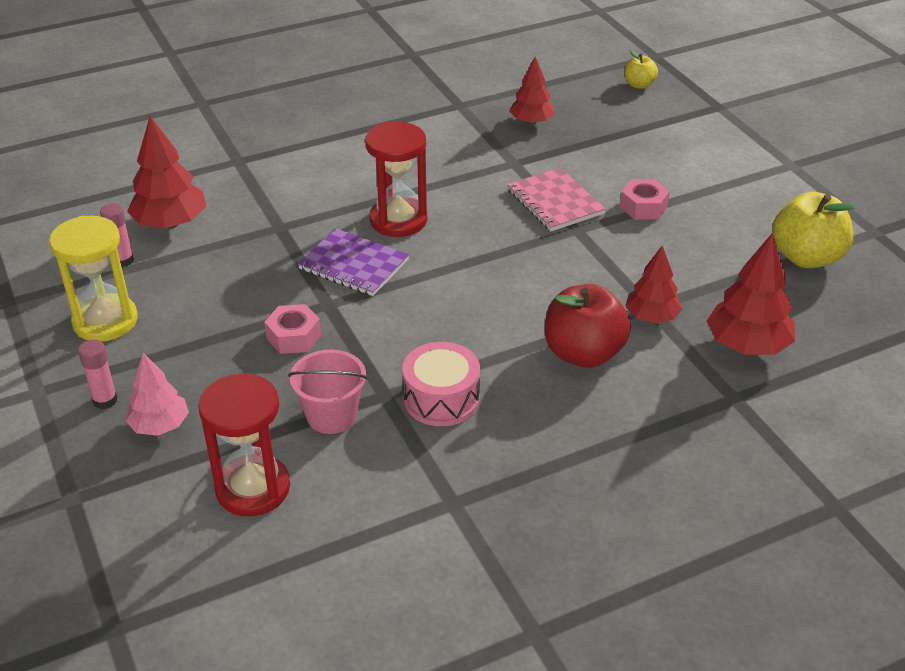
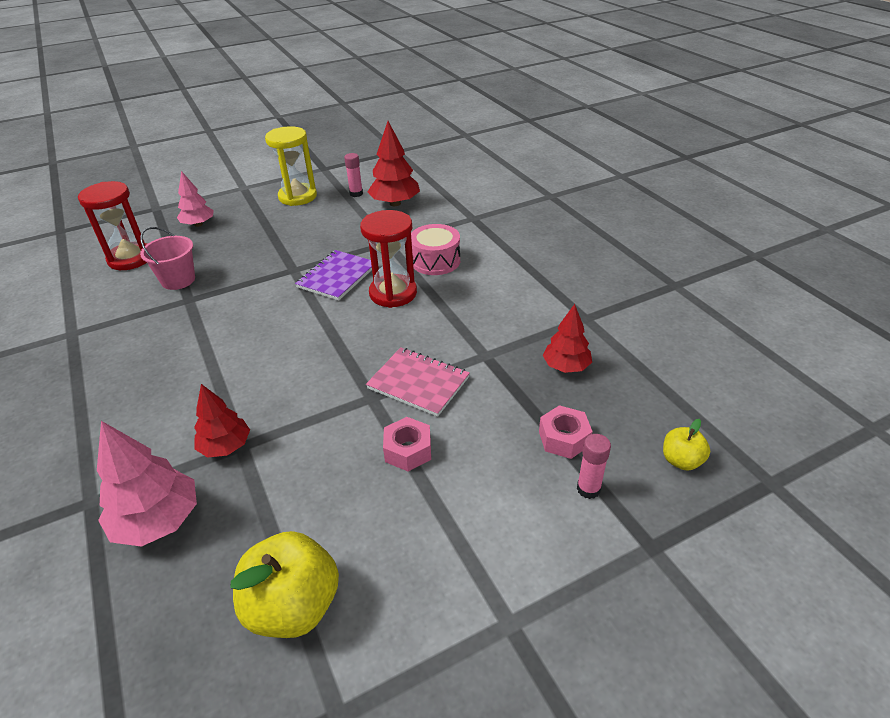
camera: 90 degrees right, 0 degrees up
pink glue stick [78,339,118,409] -> pink glue stick moved to [577,434,611,499]
pink nut [264,304,321,354] -> pink nut moved to [539,405,593,459]
pink drum [402,342,480,426] -> pink drum moved to [411,224,460,275]
pink notebook [507,167,606,231] -> pink notebook turned 60 degrees clockwise [366,347,470,417]
red apple [545,284,631,368] -> none
red tree [707,233,795,355] -> pink tree [97,421,197,547]

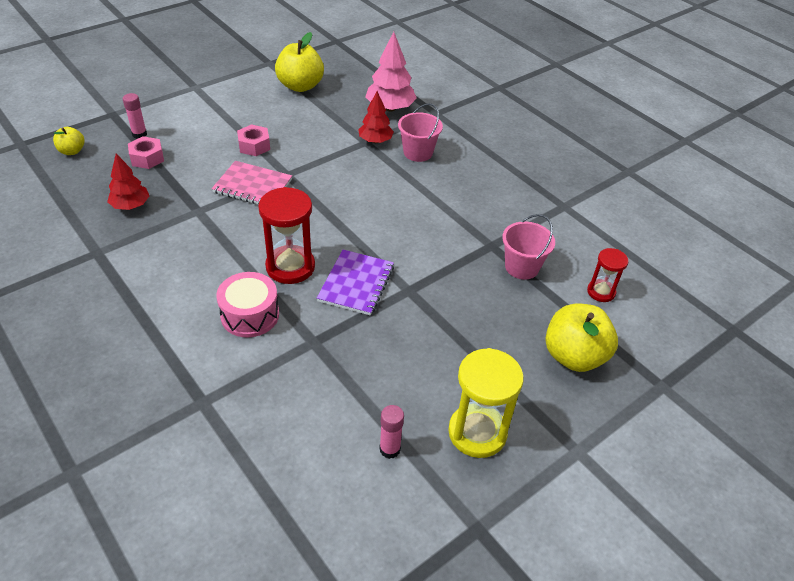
camera: 165 degrees right, 5 degrees up
red hourglass [78,181,147,270] -> red hourglass [587,248,629,302], size x0.58
pink tree [177,171,214,227] -> yellow apple [545,303,618,372]
red tree [368,121,420,206] -> none
none -> pink bucket [398,103,443,162]

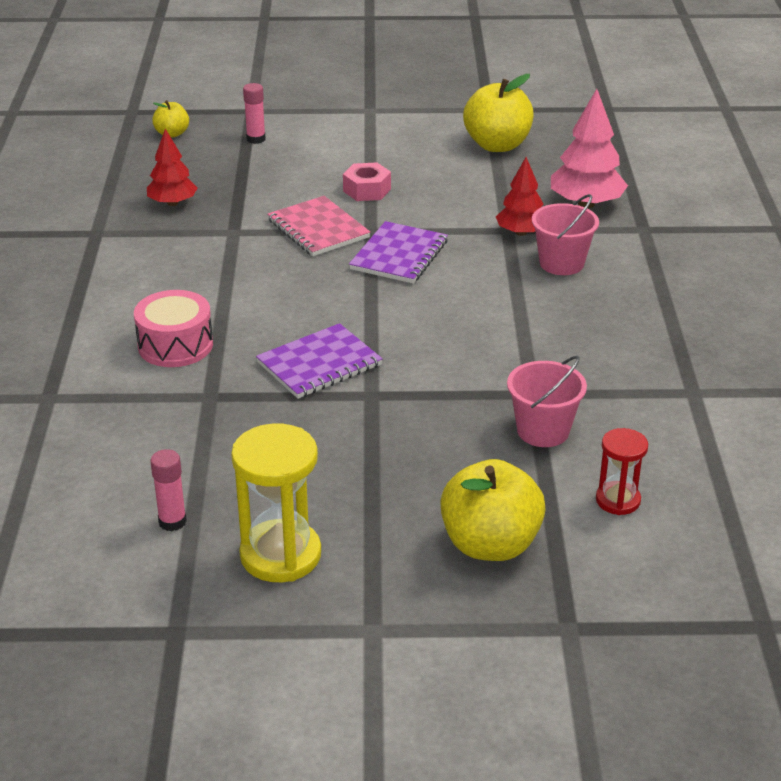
camera: 40 degrees right, 10 degrees down
pink nut [128,136,164,169] -> none
red hourglass [258,187,315,284] -> none
none -> purple notebook [349,221,448,284]

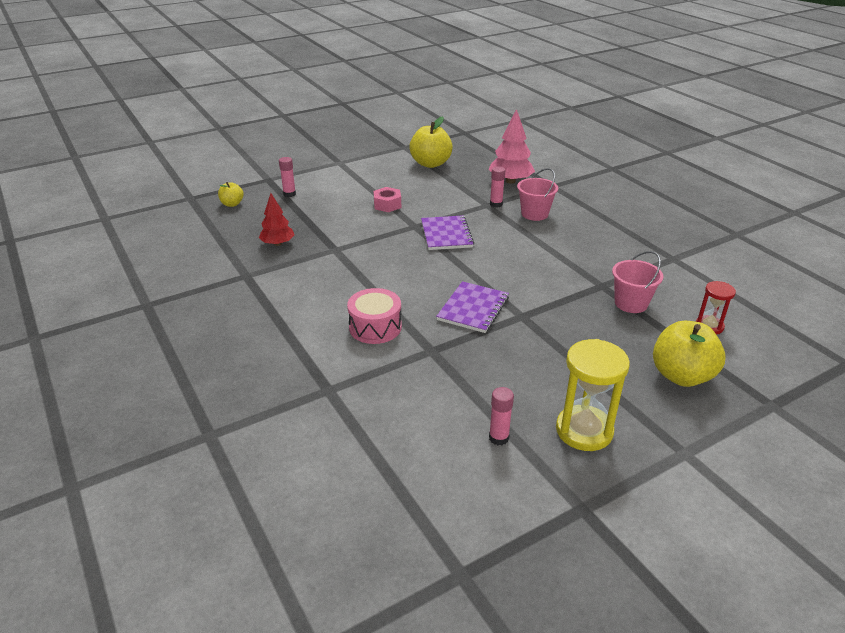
camera: 30 degrees left, 0 degrees up
pink notebook [267,196,371,256] -> none
red tree [496,157,544,236] -> pink glue stick [490,166,505,208]

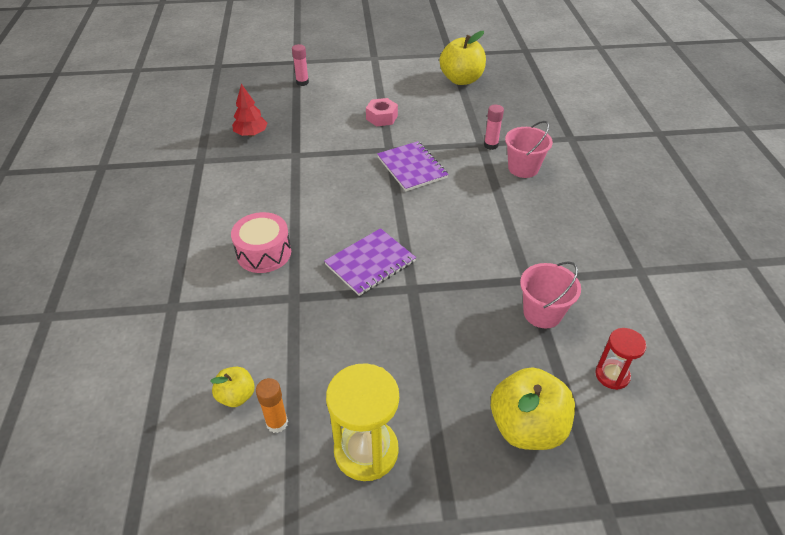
camera: 25 degrees right, 10 degrees up
yellow apple [218,182,244,207] -> yellow apple moved to [210,367,255,407]
purple notebook [421,216,474,250] -> purple notebook turned 45 degrees counterclockwise [377,141,449,191]
pink tree [488,109,535,184] -> none
pink glue stick [489,387,514,445] -> orange glue stick [256,378,288,433]

